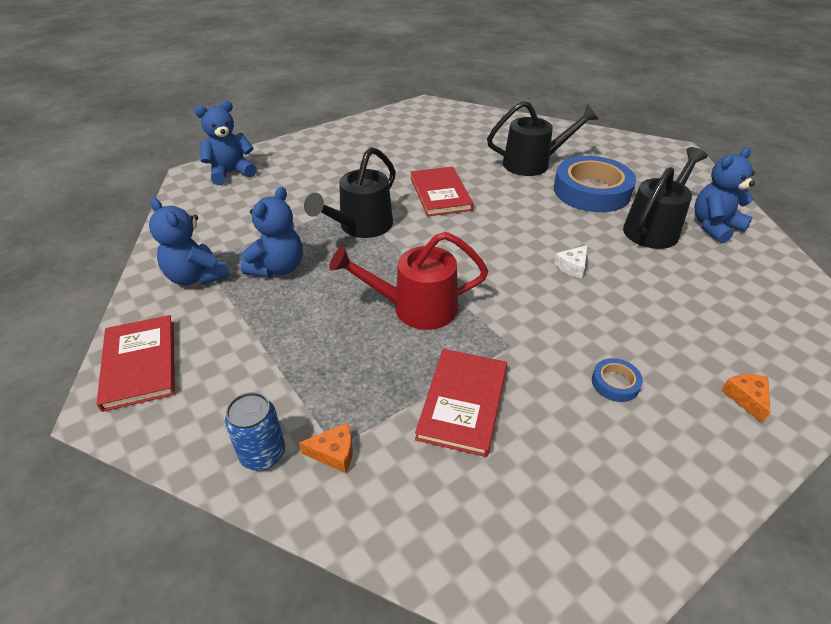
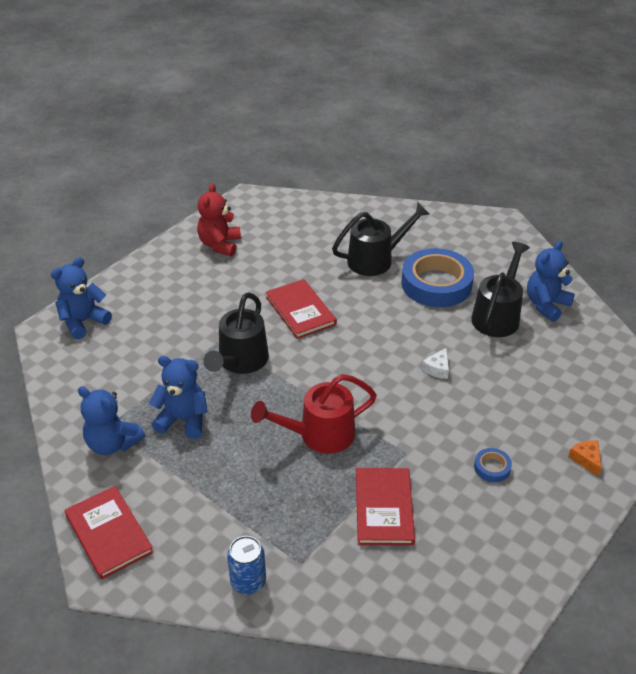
camera: 15 degrees left, 0 degrees up
blue teddy bear [241,187,303,278] -> blue teddy bear turned 90 degrees counterclockwise [149,356,208,439]
orange cheese [299,423,353,473] -> none
none -> red teddy bear [197,183,241,257]

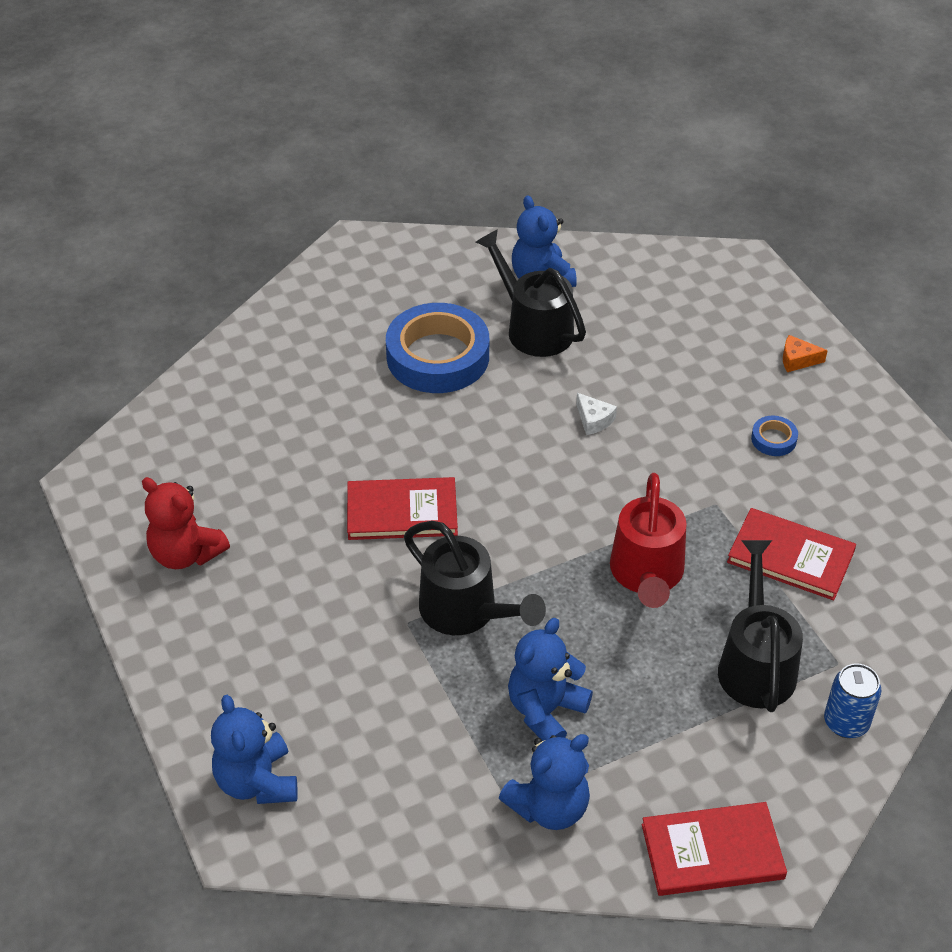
camera: 65 degrees left, 5 degrees up
black watering can [332,202,429,276] -> black watering can moved to [718,540,803,712]

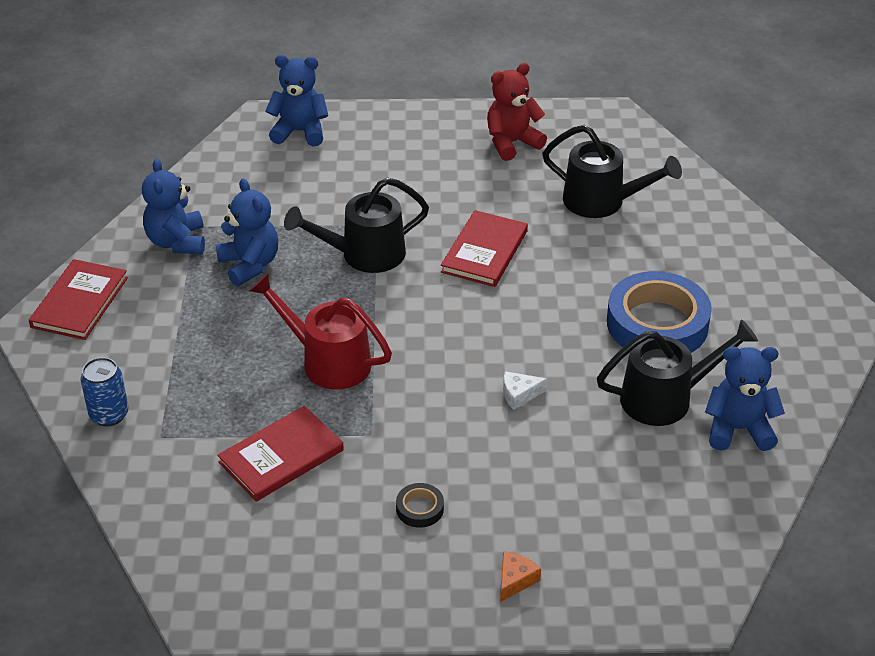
camera: 115 degrees right, 5 degrees down
black watering can [718,540,803,712] -> black watering can moved to [542,125,682,218]
blue tape [751,416,798,456] -> black tape [396,483,444,528]

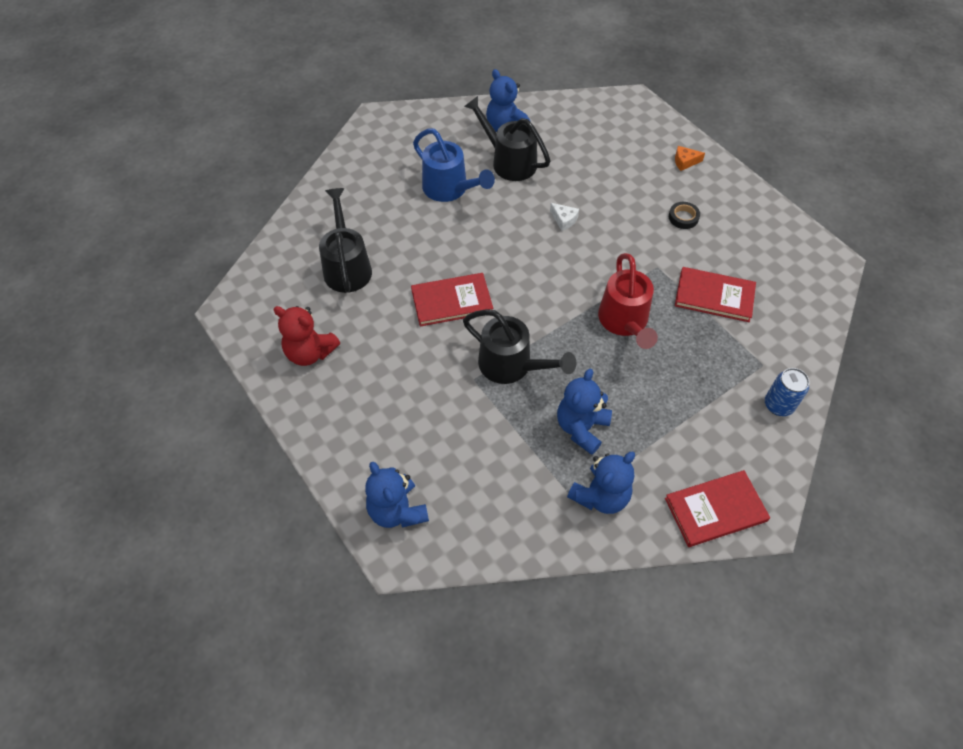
camera: 125 degrees left, 15 degrees up
blue tape [607,271,712,353] -> blue watering can [413,129,495,202]

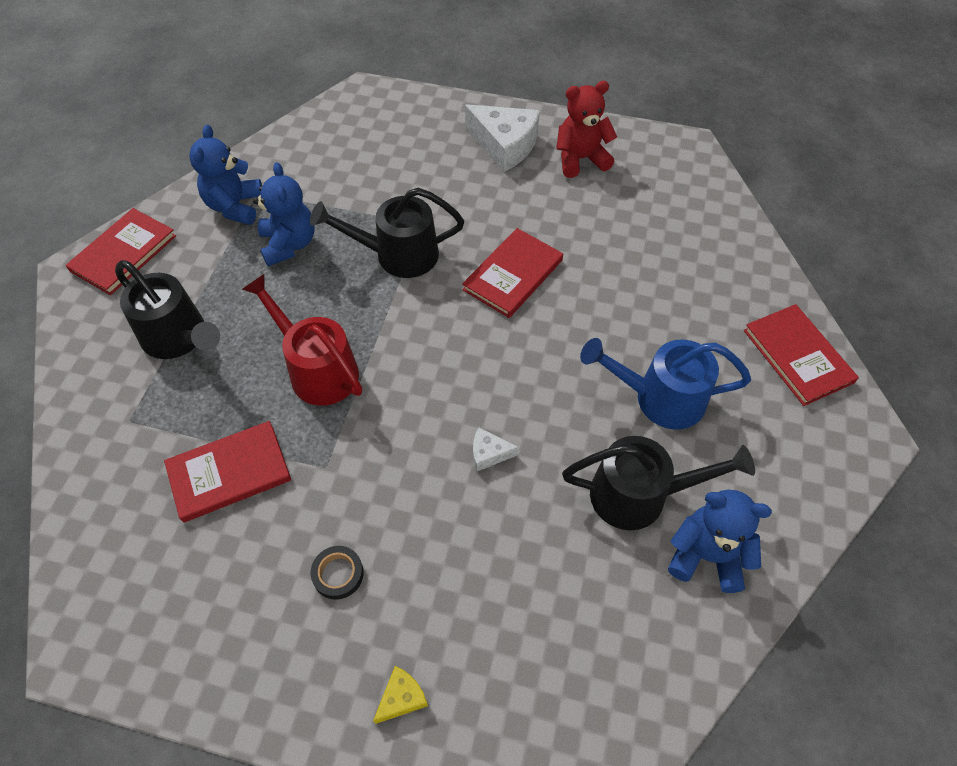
camera: 140 degrees right, 0 degrees up
black watering can [319,188,372,293] -> black watering can moved to [115,260,220,359]
blue teddy bear [365,462,429,528] -> none
orange cheese [675,146,705,171] -> yellow cheese [373,666,428,724]
blue can [765,368,809,416] -> none
none -> white cheese [465,104,540,172]
none -> red book [744,304,859,406]

